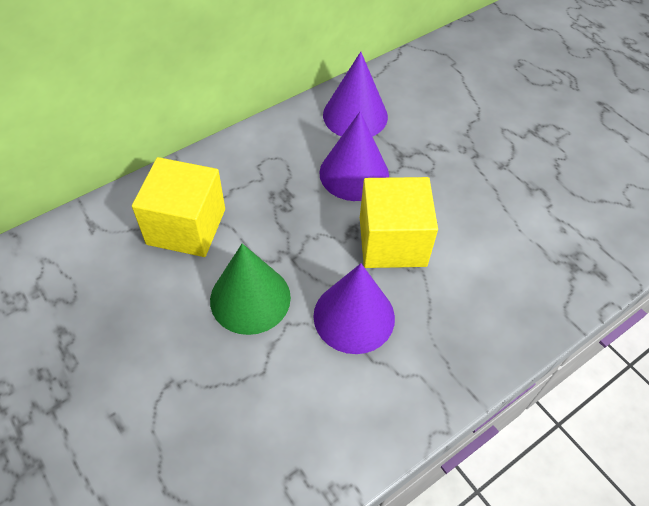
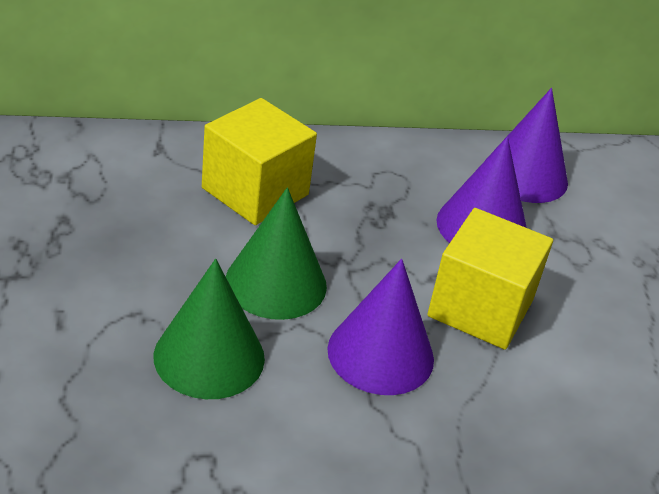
camera: 25 degrees right, 15 degrees down
none -> green cone [154,259,265,399]

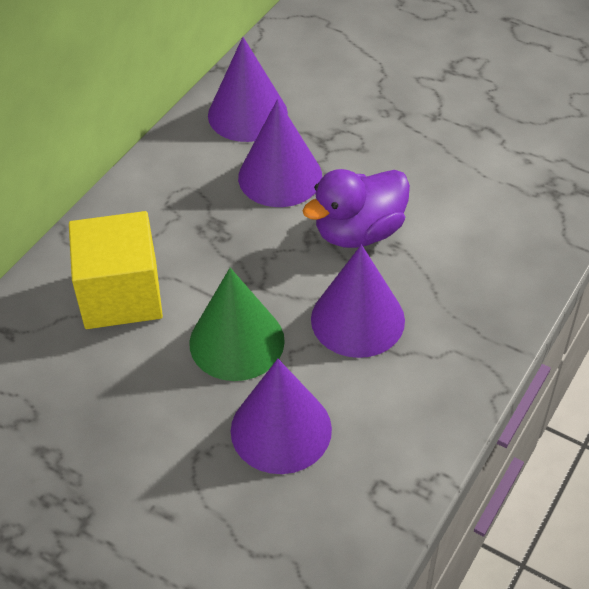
camera: 45 degrees left, 10 degrees up
green cone [154,259,265,399] -> purple cone [231,359,332,474]
yellow cube [427,208,553,350] -> purple duck [303,169,410,248]

